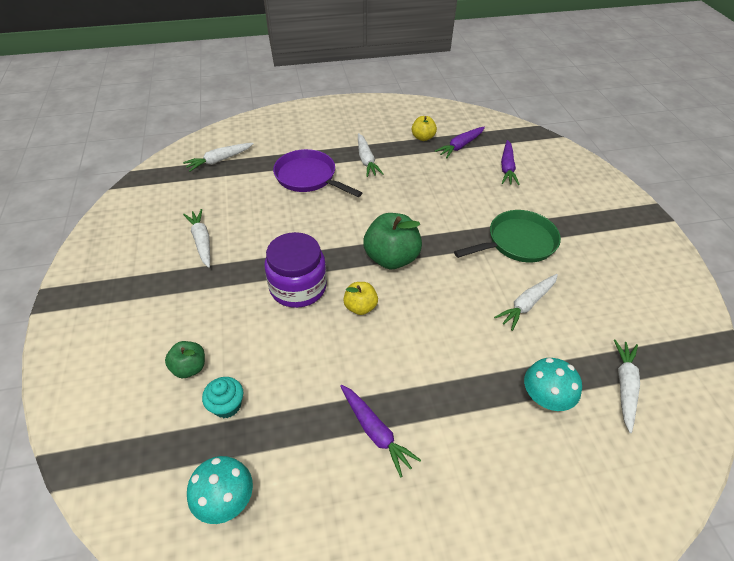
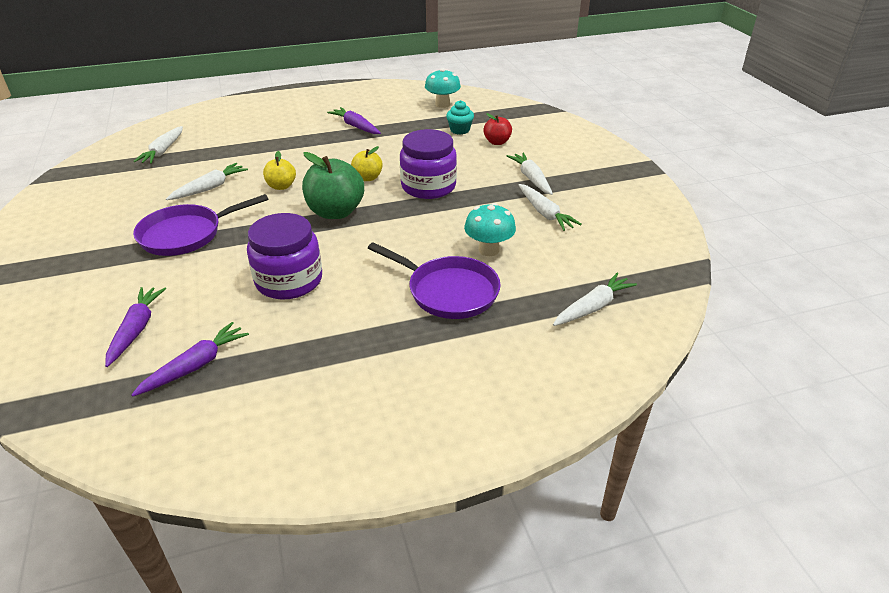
camera: 175 degrees right, 10 degrees down
green apple [165,341,205,378] -> red apple [483,113,512,145]
white carrot [358,133,383,177] -> white carrot moved to [507,152,553,195]
yellow apple [412,116,437,141] -> yellow apple moved to [263,151,296,190]
green pan [454,210,561,262] -> purple pan [133,194,268,256]
turquoise mushroom [524,358,582,411] -> turquoise mushroom moved to [464,203,516,256]
none -> purple jar [247,213,322,300]

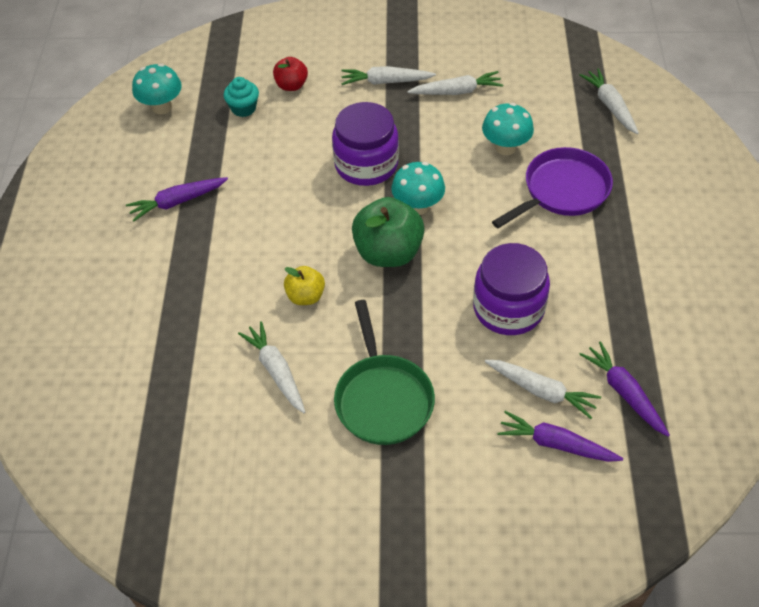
camera: 70 degrees left, 15 degrees up
white carrot [133,126,183,164] -> white carrot moved to [485,360,601,419]
purple pan [133,194,268,256] -> green pan [334,300,435,445]
yellow apple [351,146,383,181] -> none
none -> turquoise mushroom [391,162,445,215]

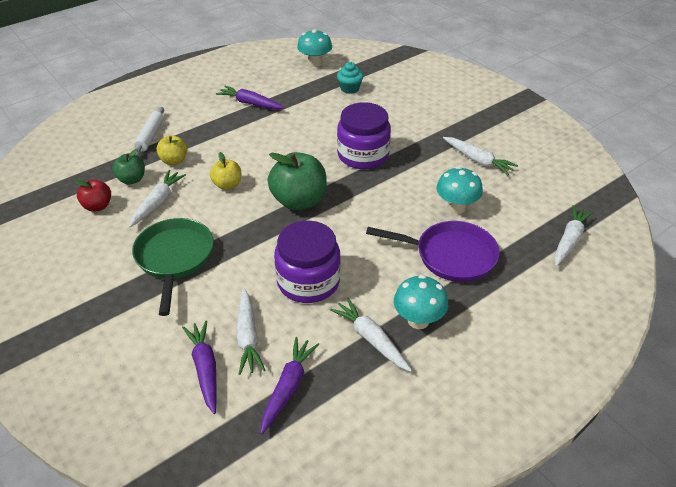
camera: 50 degrees right, 10 degrees down
red apple [273,57,308,91] -> red apple moved to [75,180,111,212]
green pan [334,300,435,445] -> green pan turned 135 degrees clockwise [132,218,214,316]
white carrot [341,66,436,85] -> white carrot moved to [330,298,412,372]
turquoise mushroom [391,162,445,215] -> turquoise mushroom moved to [394,275,448,329]
none -> green apple [112,149,145,184]
none -> white rolling pin [134,107,164,156]
none -> yellow apple [156,135,188,165]

